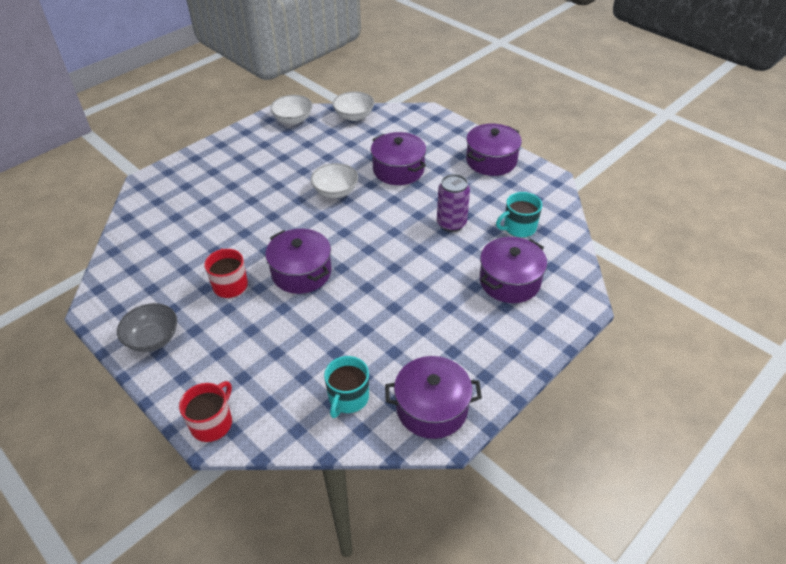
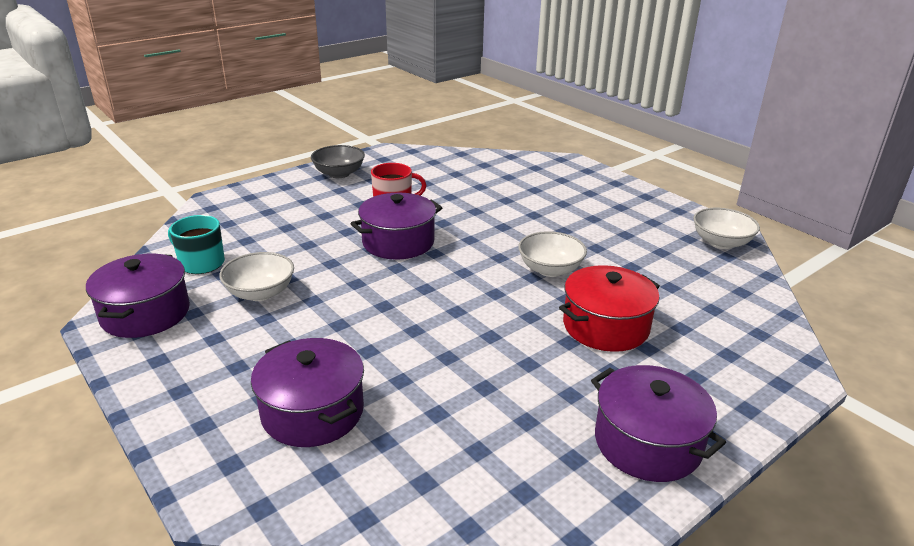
camera: 95 degrees right, 15 degrees down
red mug [179,381,232,442] -> none
white bowl [333,91,374,121] -> white bowl moved to [219,252,294,301]
purple pot [371,132,426,185] -> red pot [559,265,660,352]
purple can [437,174,470,232] -> none
turquoise mug [496,192,542,238] -> none

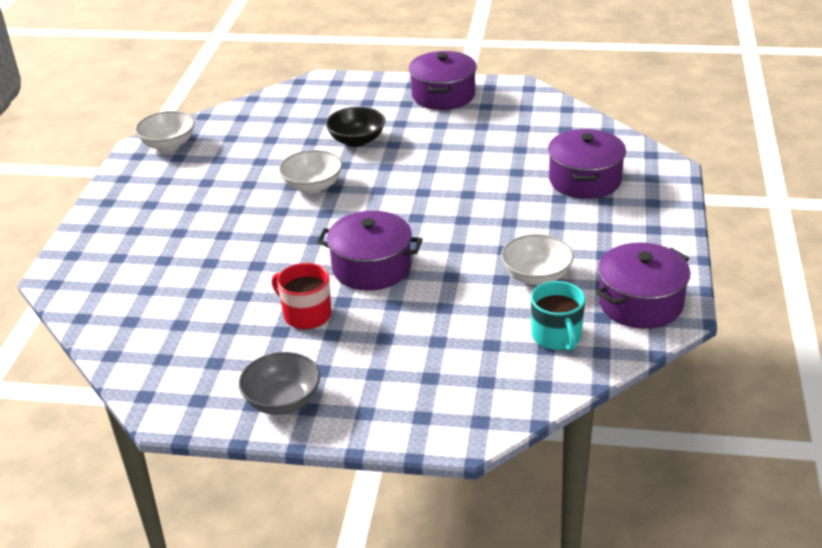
camera: 130 degrees left, 5 degrees up
red pot [559,265,660,352] -> black bowl [326,107,385,147]

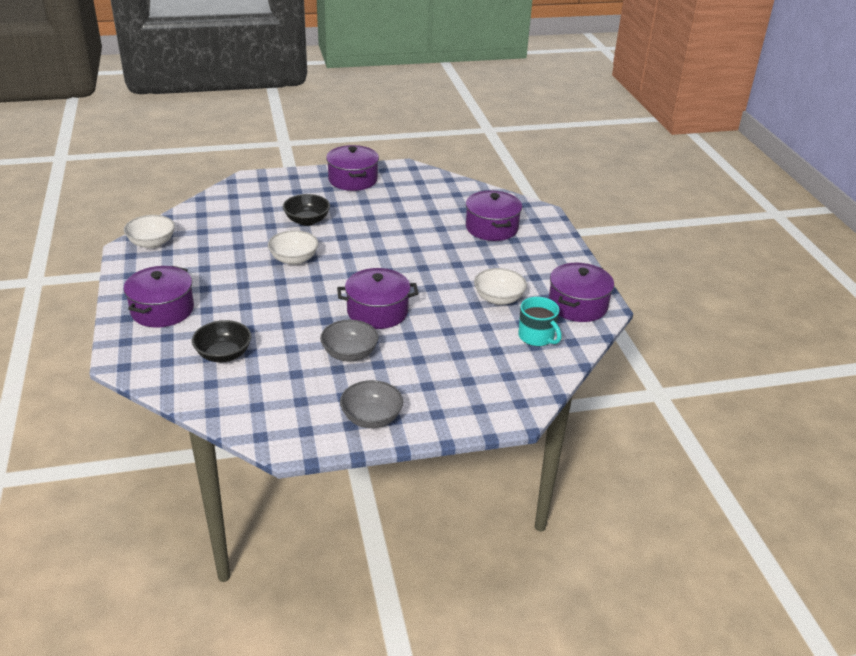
camera: 25 degrees left, 0 degrees up
red mug [272,263,331,329] -> grey bowl [320,320,379,361]
none -> purple pot [124,266,194,328]
none -> black bowl [192,320,251,362]

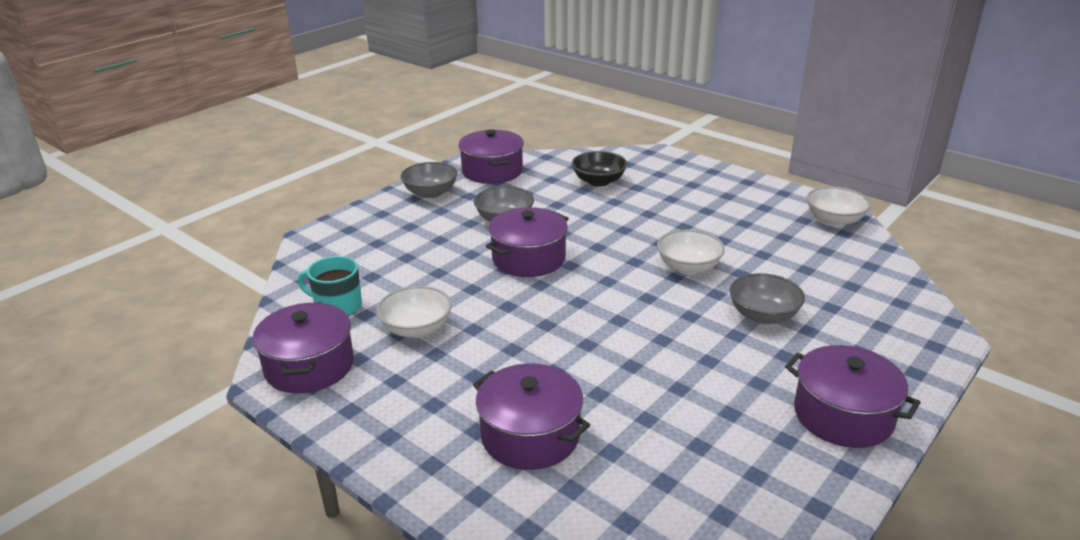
camera: 145 degrees right, 5 degrees down
purple pot [124,266,194,328] -> purple pot moved to [458,129,524,184]
black bowl [283,194,330,226] -> grey bowl [729,273,805,324]

